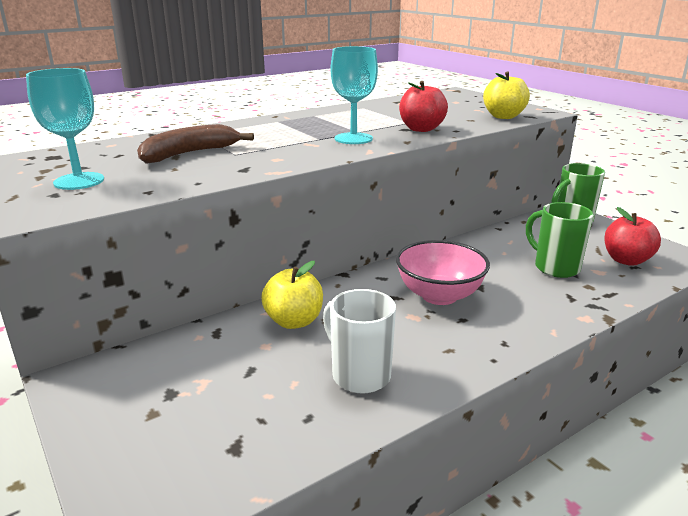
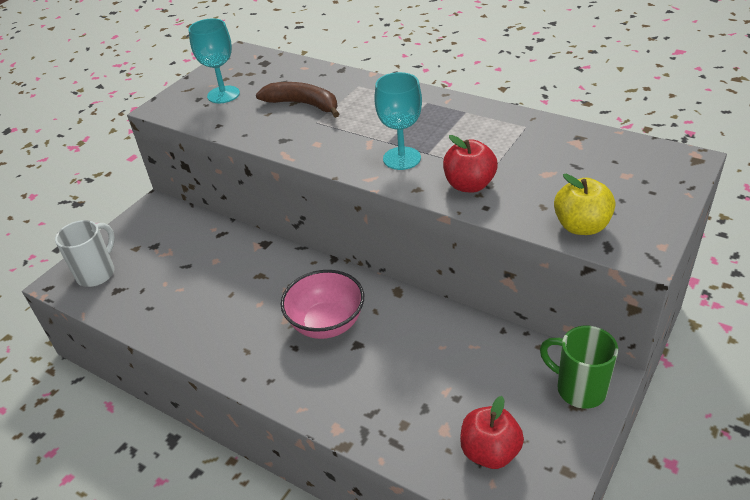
camera: 70 degrees right, 15 degrees up
yellow apple [261,261,323,329] -> none
white mug [323,289,396,394] -> white mug moved to [55,220,115,287]
green mug [526,202,594,278] -> none

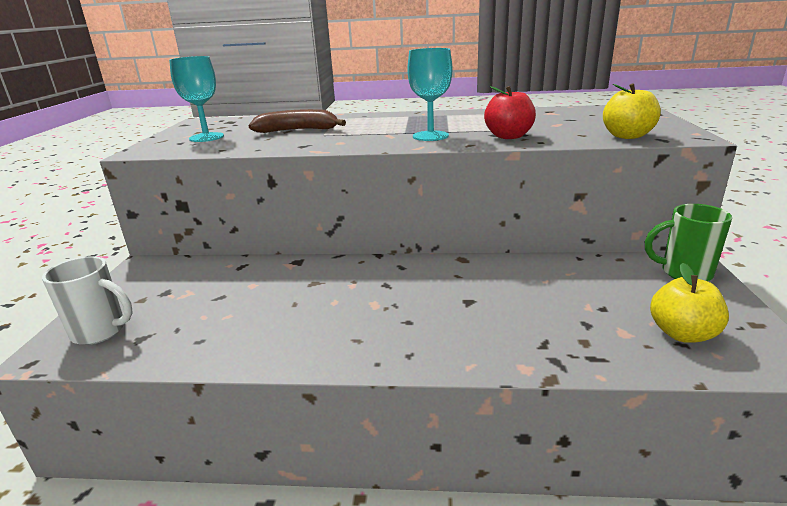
camera: 30 degrees left, 15 degrees down
white mug [55,220,115,287] -> white mug turned 105 degrees clockwise [42,256,132,345]
pink bowl [281,270,364,339] -> none
red apple [460,396,524,469] -> yellow apple [650,263,729,343]

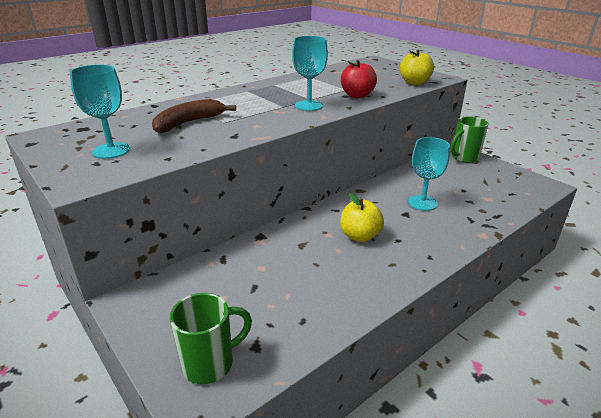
camera: 45 degrees left, 5 degrees up
white mug [42,256,132,345] -> green mug [170,293,252,384]
yellow apple [650,263,729,343] -> yellow apple moved to [340,193,384,242]
none -> turquoise goblet [408,137,450,211]

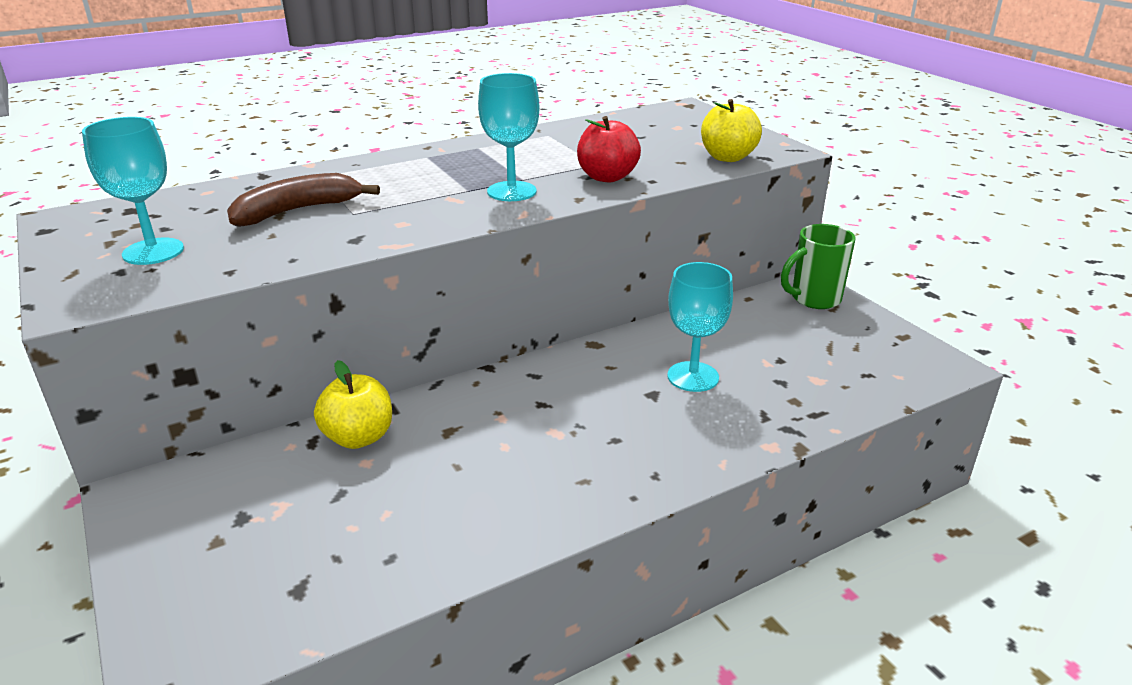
camera: 10 degrees right, 0 degrees up
green mug [170,293,252,384] -> none
yellow apple [340,193,384,242] -> yellow apple moved to [314,360,392,449]

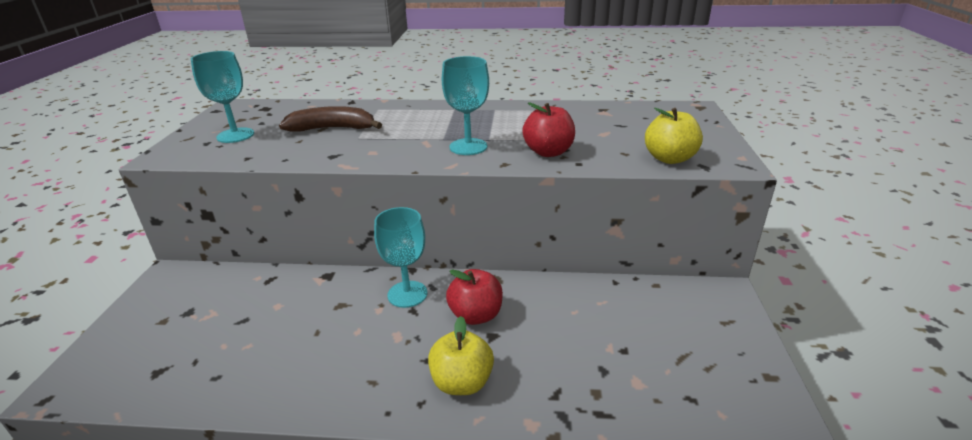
camera: 35 degrees right, 0 degrees up
yellow apple [314,360,392,449] -> yellow apple moved to [428,316,494,395]
turquoise goblet [667,262,733,392] -> turquoise goblet moved to [374,207,427,308]
green mug [781,224,856,309] -> none
none -> red apple [446,269,503,325]

